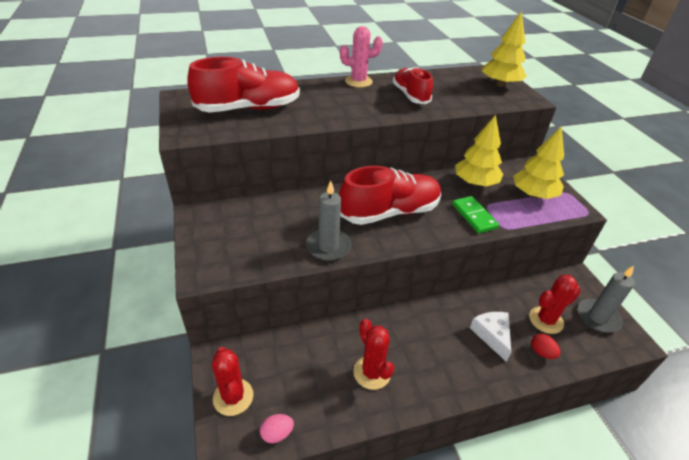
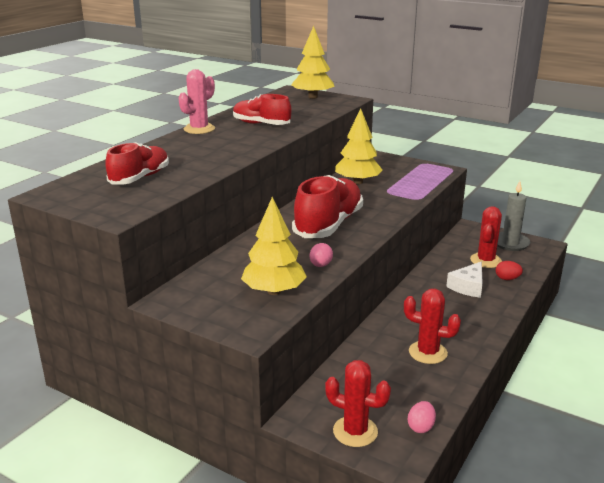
camera: 40 degrees left, 15 degrees down
red shoe [187,57,300,113] -> red shoe [105,142,169,185], size x0.64
grey candle [306,180,351,261] -> pink egg [310,243,333,267]
green domino [452,196,499,233] -> none
white cheese [470,312,511,362] -> white cheese turned 90 degrees counterclockwise [446,262,483,298]
yellow tree [513,126,564,199] -> yellow tree moved to [241,197,307,295]

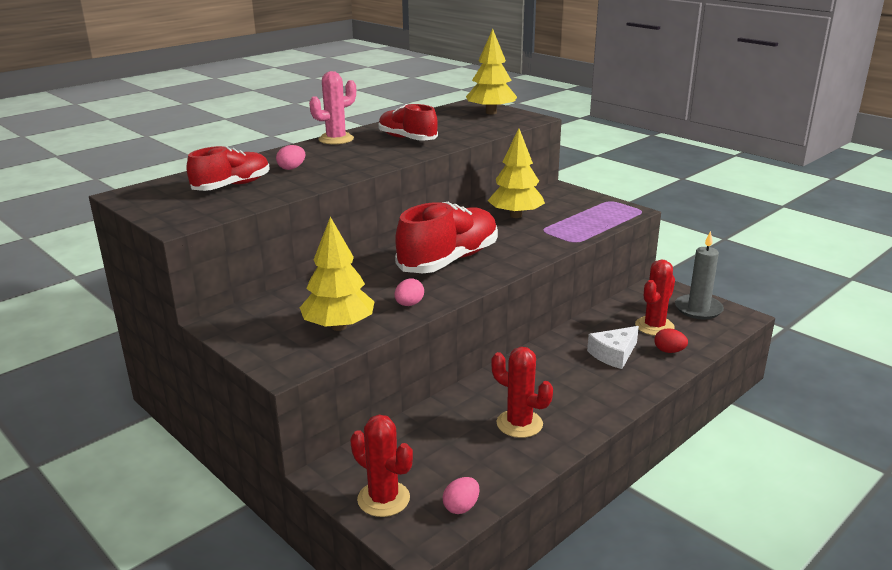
camera: 15 degrees right, 0 degrees up
none -> pink egg [276,145,305,170]

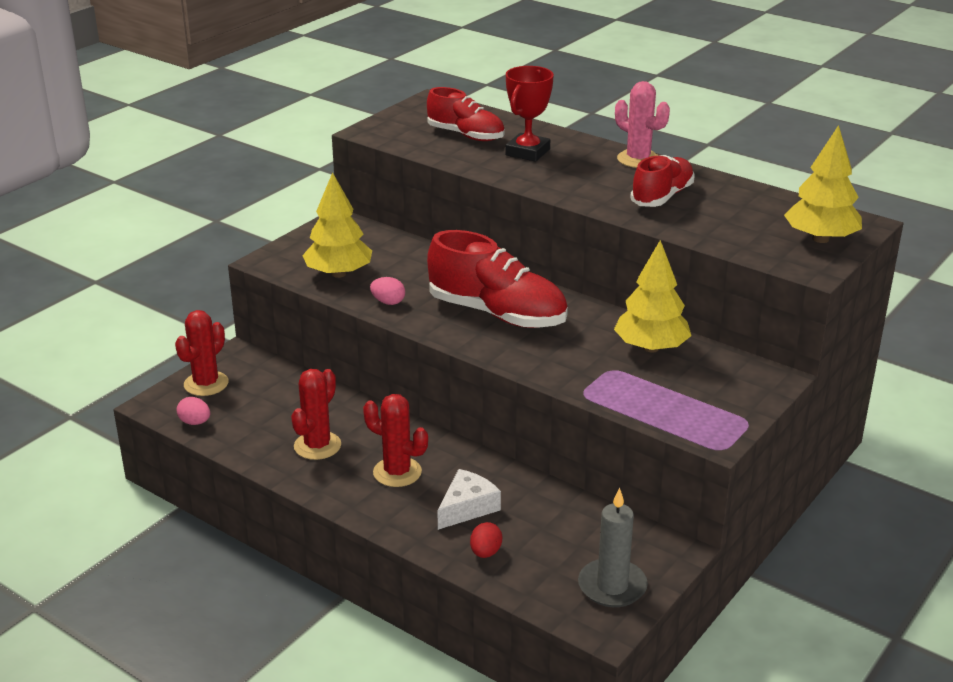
camera: 80 degrees right, 5 degrees up
pink egg [276,145,305,170] -> red trophy [505,66,554,162]
white cheese [587,326,639,369] -> white cheese turned 90 degrees clockwise [437,469,501,530]
red cactus [635,259,675,336] -> red cactus moved to [363,394,428,487]

